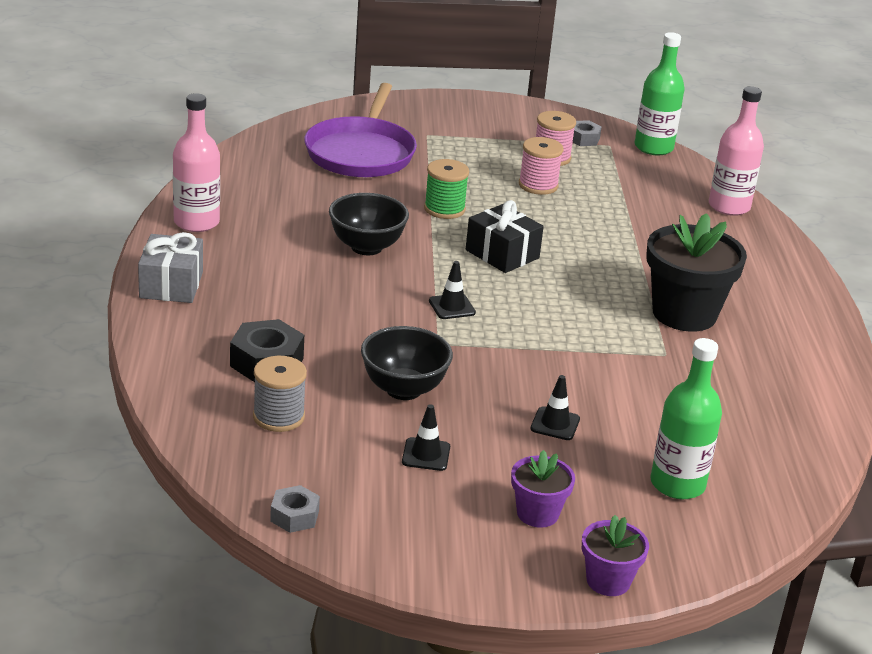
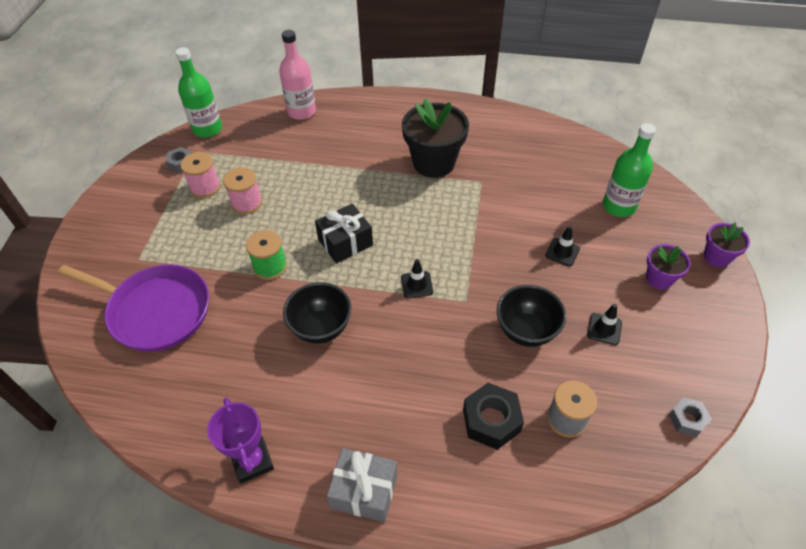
camera: 75 degrees left, 20 degrees up
pink bottle [173,93,220,232] -> purple trophy [207,397,274,483]

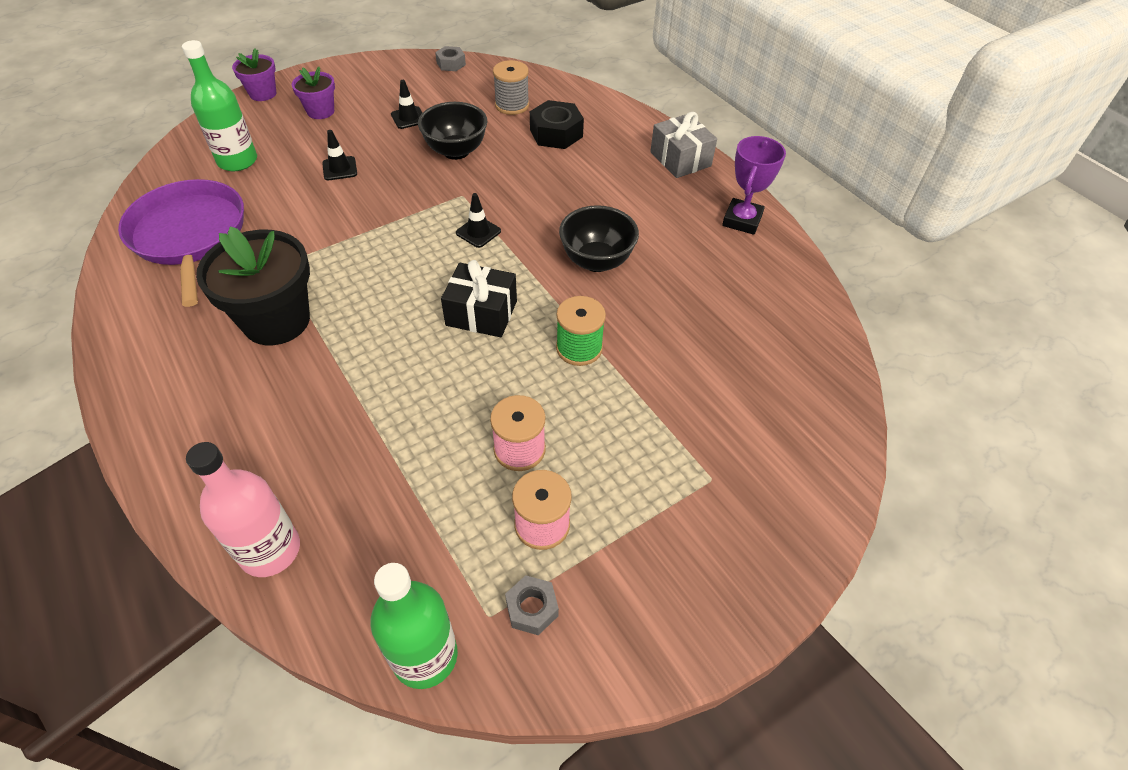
camera: 135 degrees left, 0 degrees up
purple pan [58,264,209,352] -> purple pan moved to [118,179,244,307]

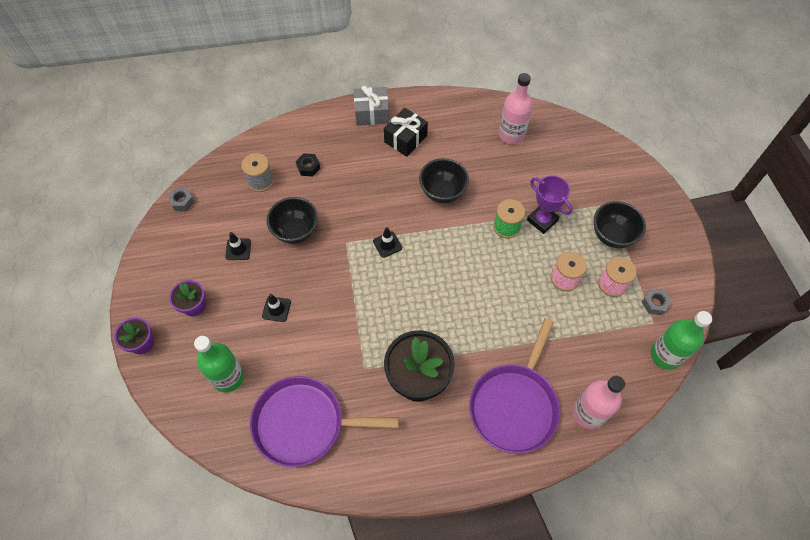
camera: 65 degrees left, 10 degrees up
black gift [441,260,517,337] -> black gift moved to [384,108,428,157]
black nut [530,100,584,149] -> black nut [296,153,320,177], size x0.60
purple trophy [722,136,786,235] -> purple trophy moved to [527,176,573,234]
none -> purple pan [469,318,560,454]
none -> pink bottle [499,73,533,144]
none -> black bowl [594,201,646,248]

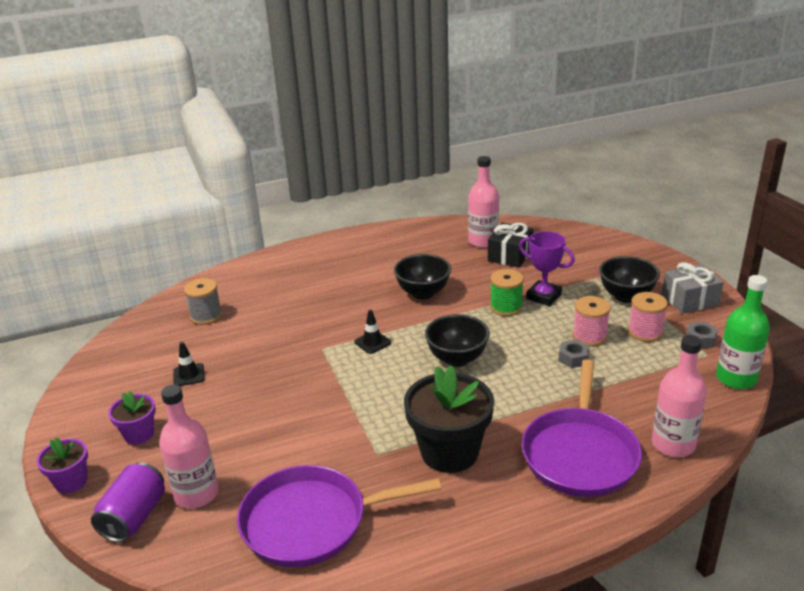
camera: 10 degrees left, 30 degrees down
grey nut [167,188,195,211] -> grey nut moved to [558,339,590,368]
green bottle [194,336,244,393] -> pink bottle [159,385,219,509]
black traffic cone [262,294,291,322] -> none
black bowl [266,197,318,244] -> black bowl moved to [425,314,490,367]
black nut [296,153,320,177] -> none
grey gift [354,85,389,126] -> grey gift moved to [662,262,724,314]
black gift [384,108,428,157] -> black gift moved to [488,222,533,268]
none -> purple can [91,462,165,542]

